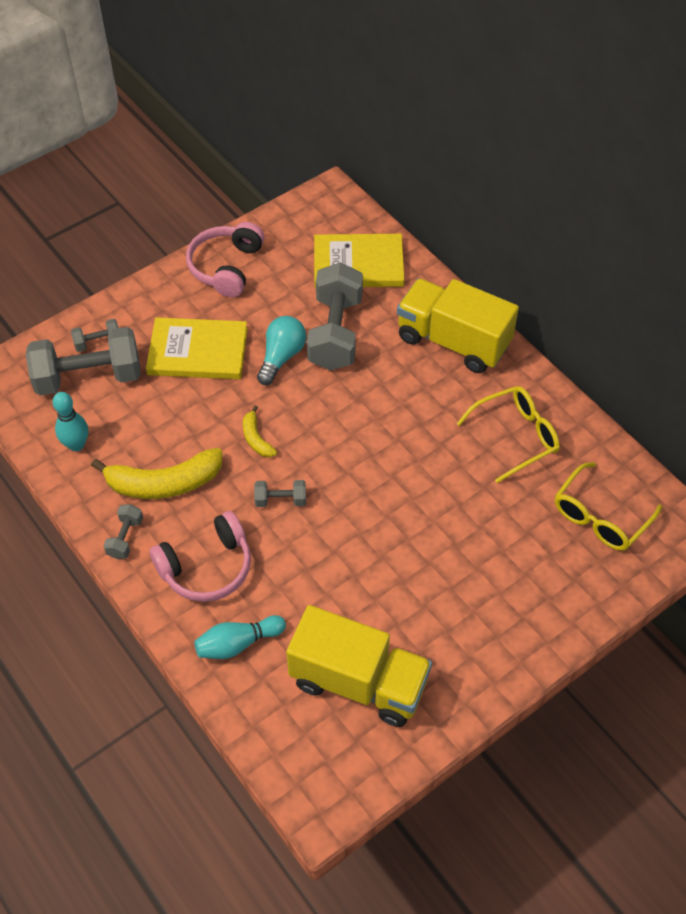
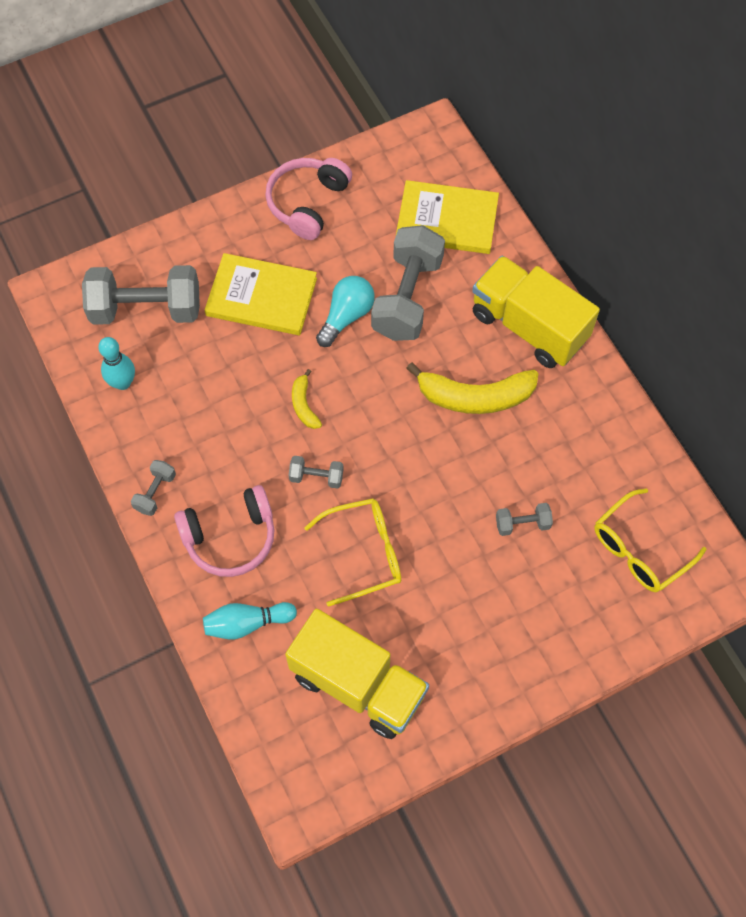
camera: 10 degrees right, 10 degrees up
grey dumbbell [71,319,119,352] -> grey dumbbell moved to [496,503,553,536]
yellow banana [91,448,223,499] -> yellow banana moved to [406,362,538,414]
yellow glasses [457,386,560,483] -> yellow glasses moved to [304,498,401,607]

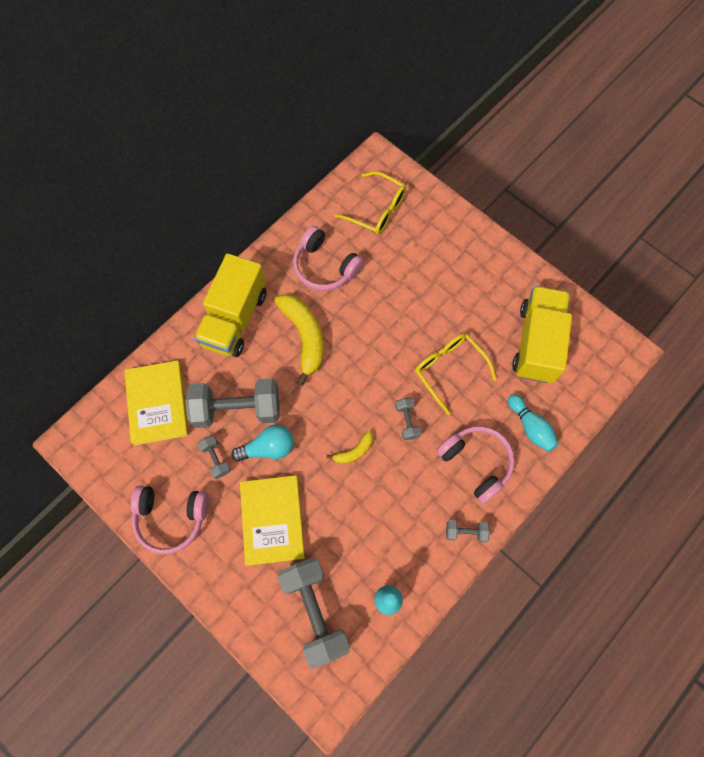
camera: 110 degrees left, 5 degrees up
turquoise light bulb [316,276,375,347] -> turquoise light bulb turned 150 degrees clockwise [231,425,294,462]
grey dumbbell [496,503,553,536] -> grey dumbbell moved to [198,435,231,479]
none -> pink headphones [293,226,364,291]

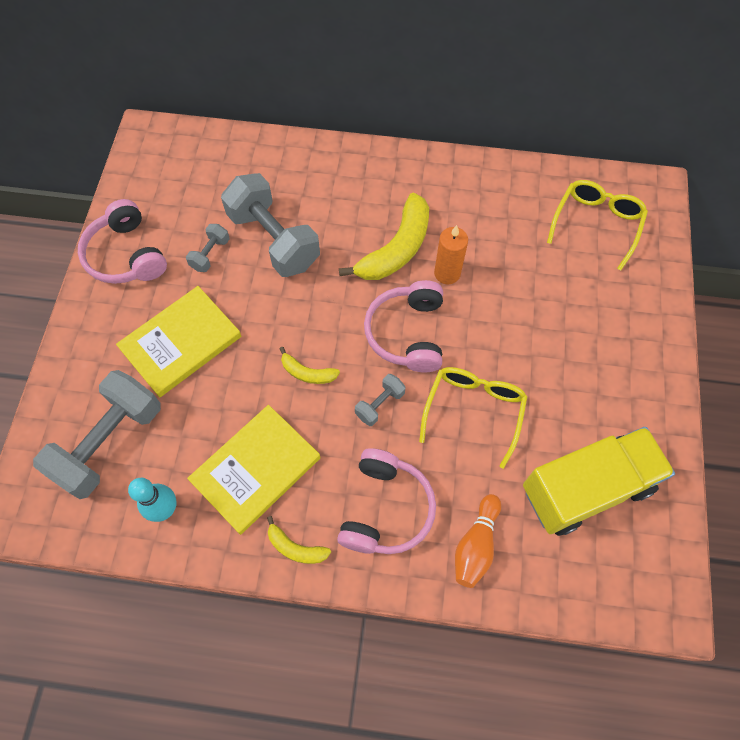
camera: 55 degrees right, 5 degrees down
yellow book [124,360,189,445] -> yellow book moved to [187,405,320,535]
yellow truck [194,253,266,357] -> none
turquoise light bulb [231,425,294,462] -> none
pink headphones [293,226,364,291] -> pink headphones moved to [364,280,443,372]
yellow glasses [334,171,406,235] -> yellow glasses turned 150 degrees counterclockwise [547,180,648,271]
grey dumbbell [446,520,490,543] -> yellow banana [267,516,331,564]
turquoise bowling pin [508,394,558,452] -> orange bowling pin [455,494,501,588]
none -> orange candle [434,225,468,284]

